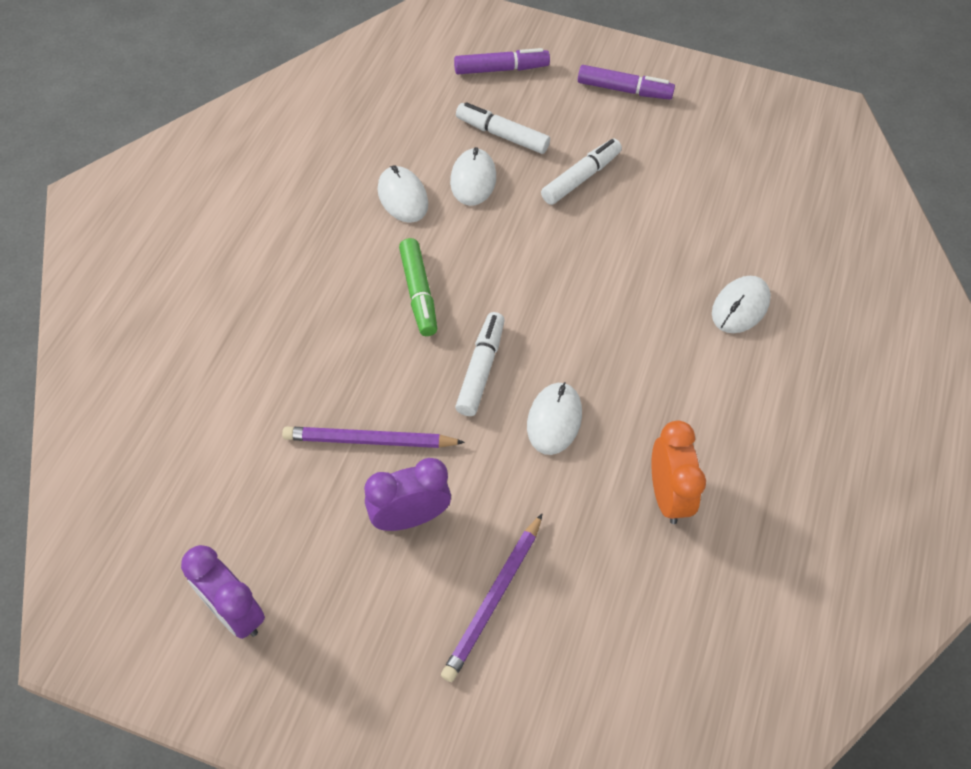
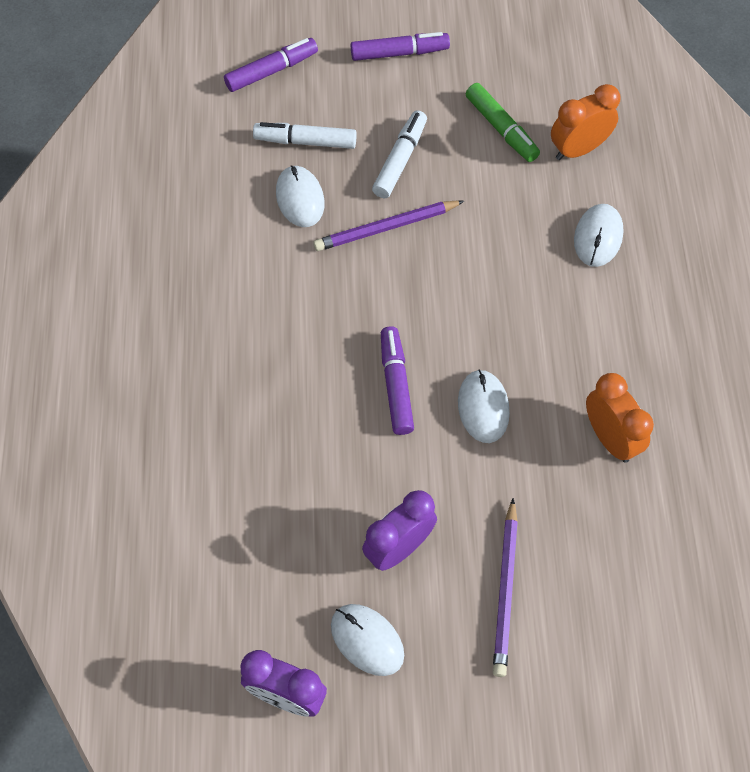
camera: 20 degrees left, 5 degrees up
purple pencil [282,426,465,448] -> purple pencil moved to [313,200,464,251]
white mouse [378,165,428,223] -> white mouse moved to [331,604,404,676]
green marker [399,238,437,336] -> green marker moved to [466,83,540,162]
white marker [455,312,505,416] -> purple marker [381,326,414,435]
none -> orange clock [551,84,621,160]

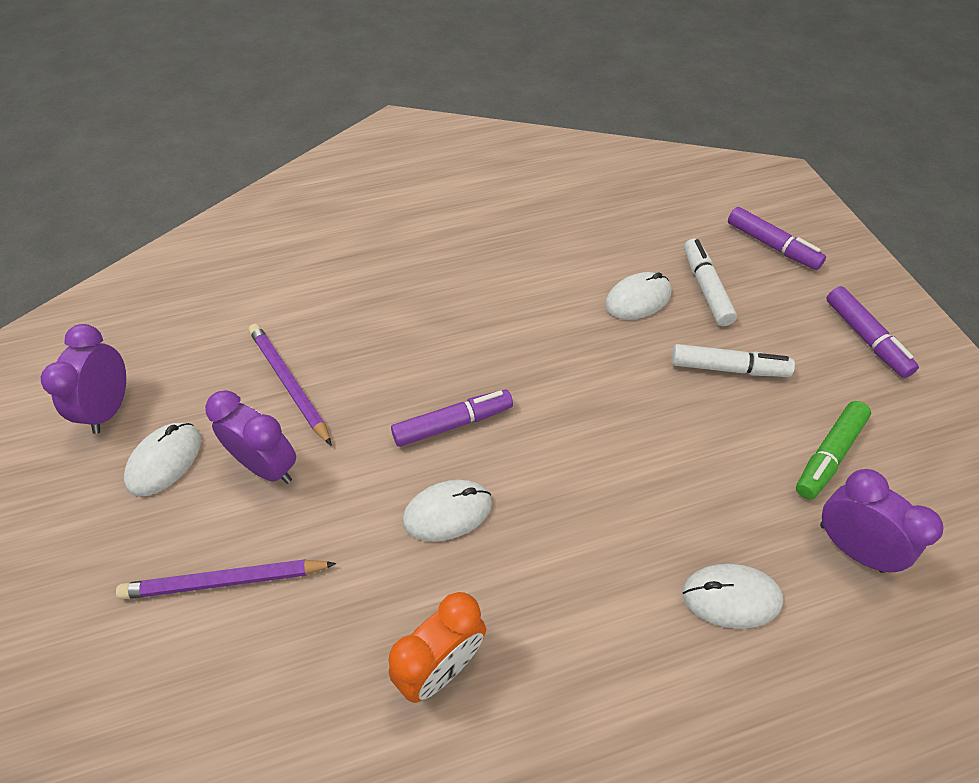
camera: 75 degrees right, 10 degrees down
purple pencil [313,200,464,251] -> purple pencil moved to [249,324,332,446]
orange clock [551,84,621,160] -> purple clock [820,469,944,573]

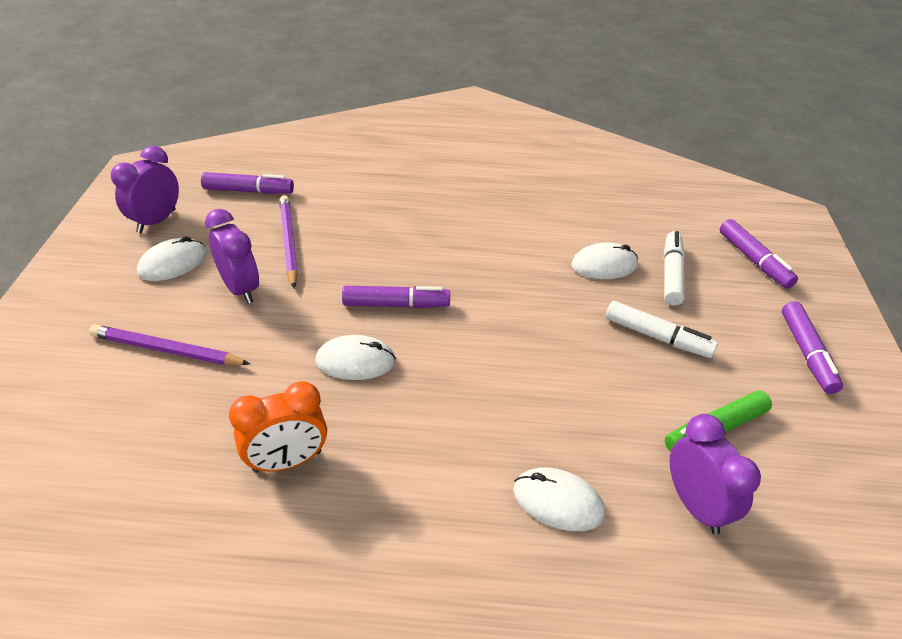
camera: 20 degrees right, 10 degrees down
none -> purple marker [201,172,294,194]

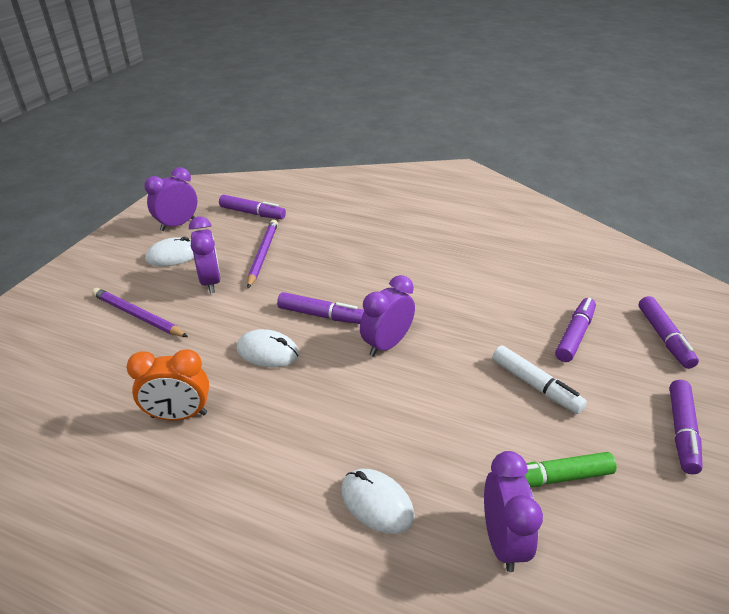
camera: 20 degrees right, 5 degrees down
white mouse [571,242,638,279] -> none
white marker [664,231,685,306] -> purple marker [555,298,596,362]
none -> purple clock [360,275,415,357]

